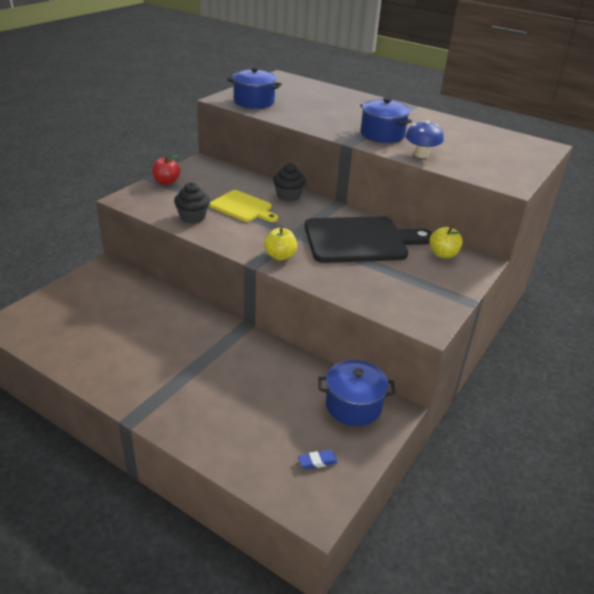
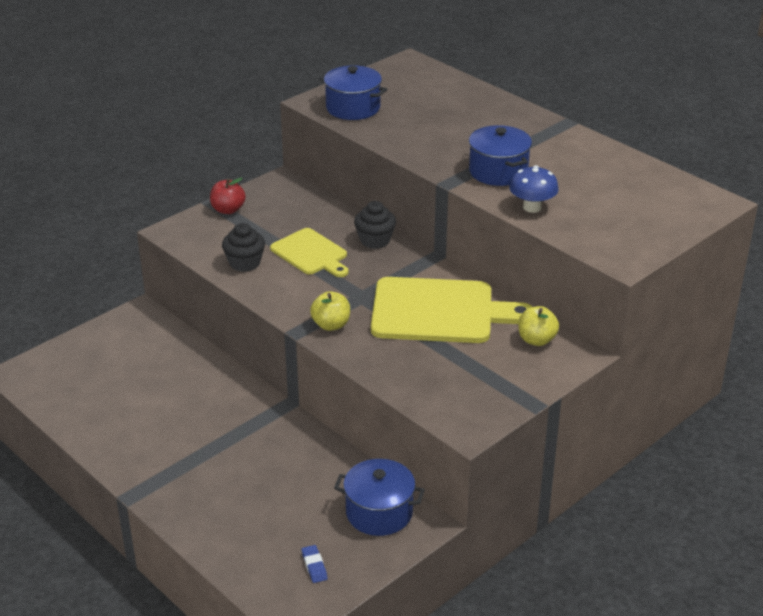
camera: 15 degrees right, 0 degrees up
blue eraser [298,450,338,469] -> blue eraser turned 75 degrees clockwise [302,545,328,583]
black cutting board [305,216,432,263] -> yellow cutting board [371,277,532,343]

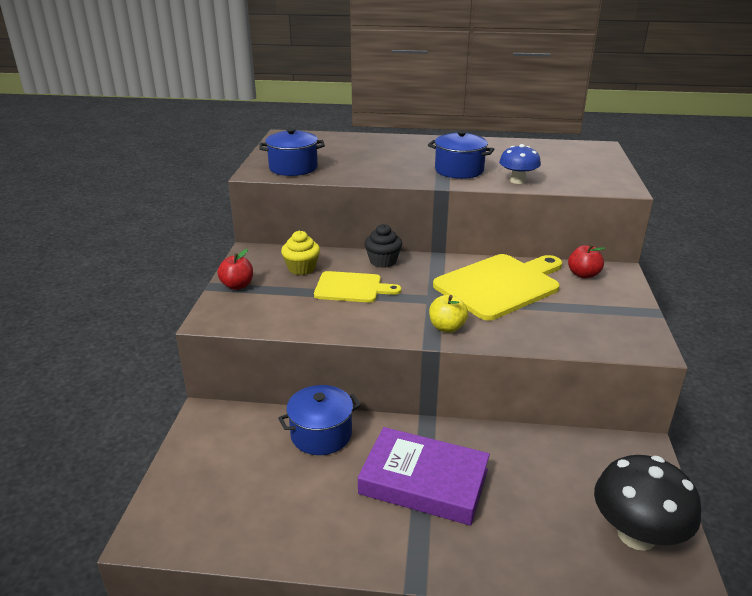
camera: 40 degrees left, 5 degrees down
black cupcake [222,223,265,272] -> none
blue eraser [302,545,328,583] -> black mushroom [594,455,701,551]
blue pot [334,459,425,536] -> blue pot moved to [278,385,361,455]
yellow apple [518,306,559,346] -> red apple [568,244,605,279]
none -> yellow cupcake [281,231,320,275]
none -> purple book [358,427,490,526]

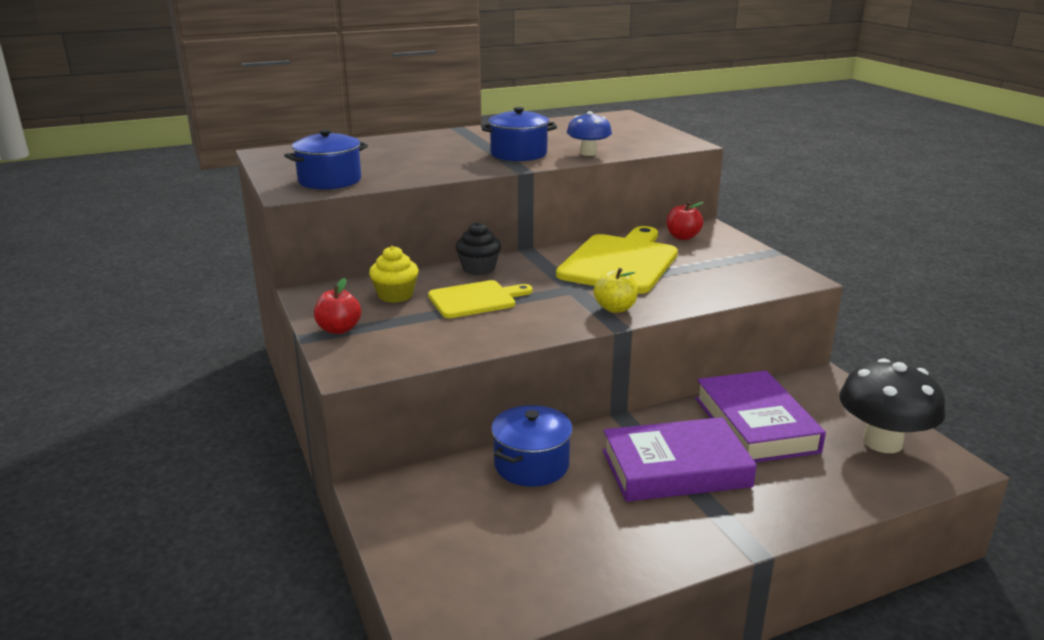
camera: 30 degrees left, 5 degrees down
none -> purple book [695,371,826,463]

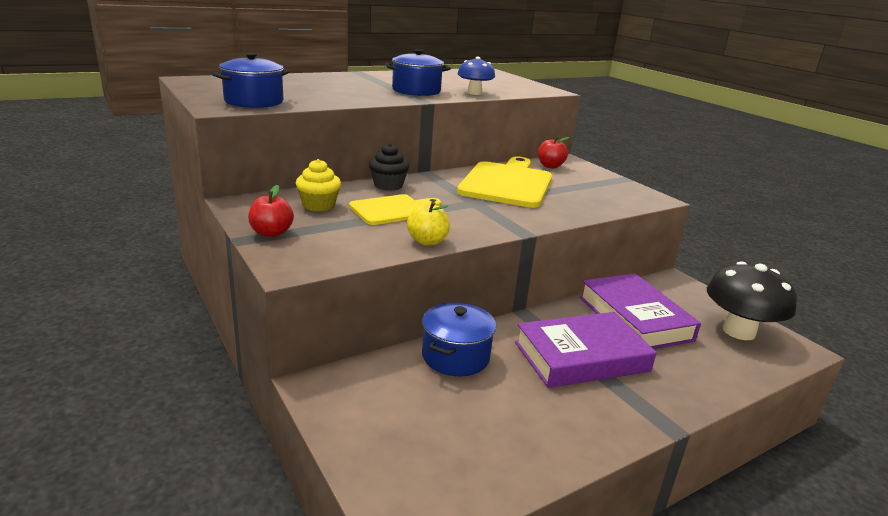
camera: 10 degrees left, 0 degrees up
yellow apple [594,268,638,313] -> yellow apple moved to [407,202,450,246]

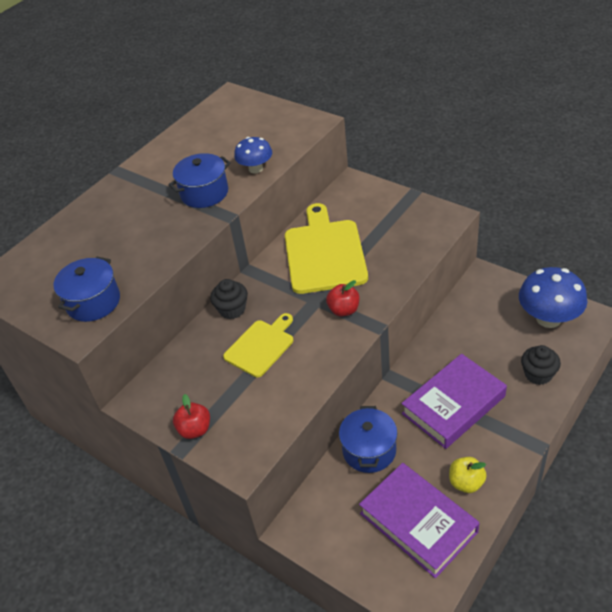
camera: 15 degrees left, 20 degrees up
yellow cupcake [296,159,341,212] -> none
yellow apple [407,202,450,246] -> yellow apple moved to [449,457,487,493]
red apple [538,136,569,168] -> red apple moved to [326,280,359,317]
purple book [579,274,701,349] -> purple book moved to [359,463,480,578]
black mushroom [707,261,797,340] -> blue mushroom [519,267,587,328]
none -> black cupcake [521,345,561,385]

